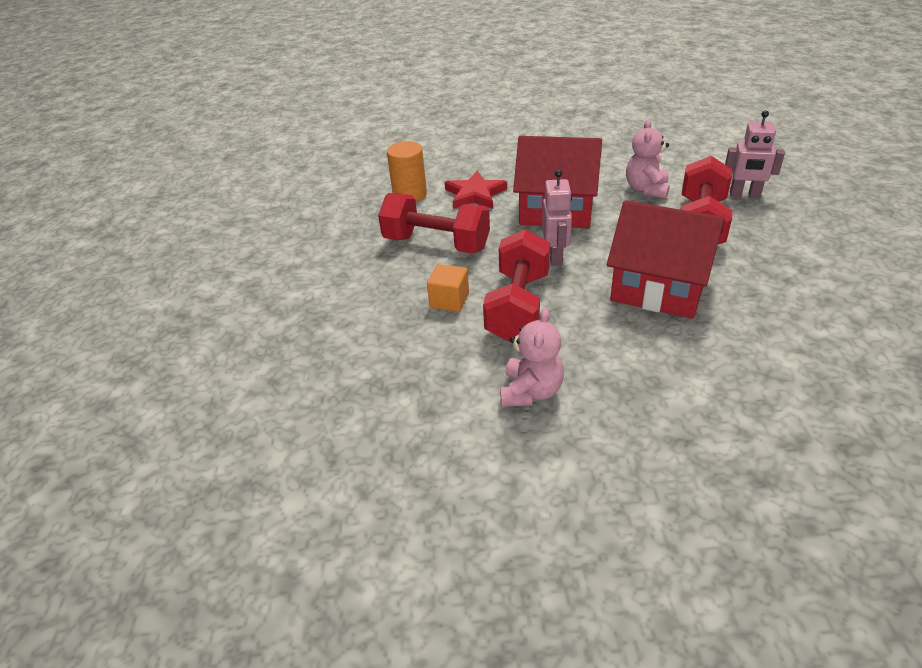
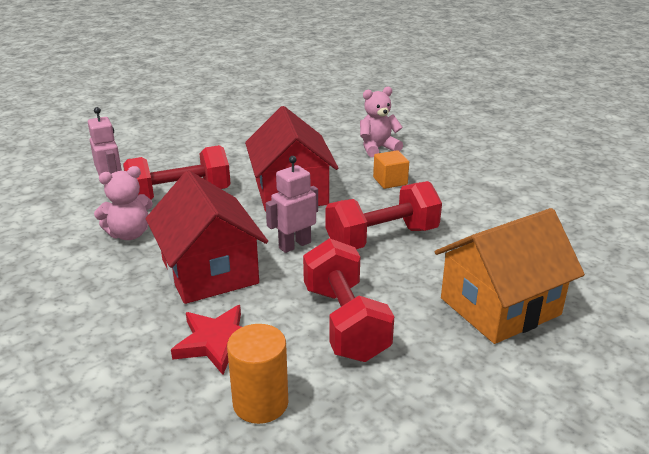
camera: 130 degrees left, 10 degrees down
orange cube [427,264,469,312] -> orange cube moved to [373,150,409,189]
pink teddy bear [500,308,564,407] -> pink teddy bear moved to [360,87,403,157]
none -> orange house [435,208,585,344]

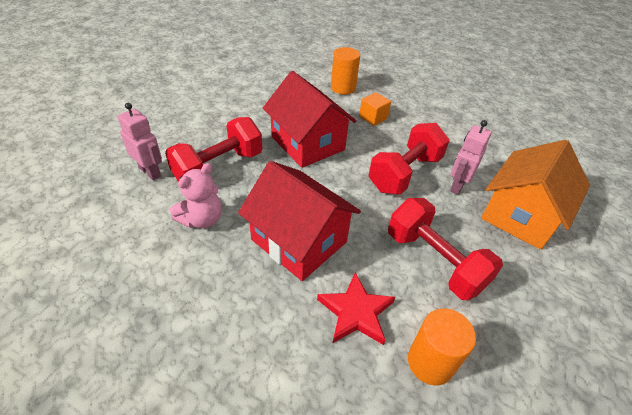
camera: 25 degrees left, 15 degrees up
pink robot [266,156,318,253] -> pink robot moved to [450,120,492,195]
pink teddy bear [360,87,403,157] -> orange cylinder [331,47,360,95]

